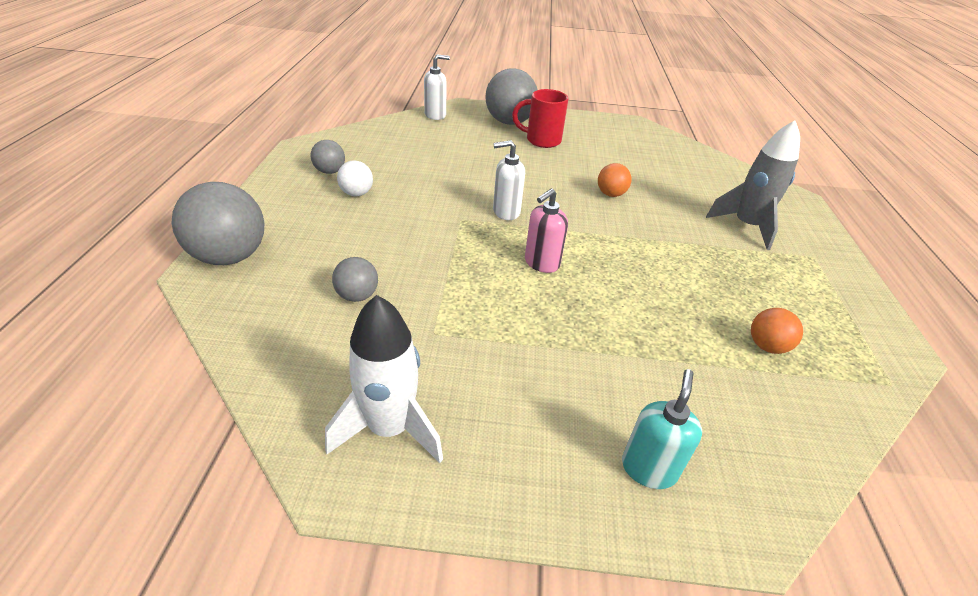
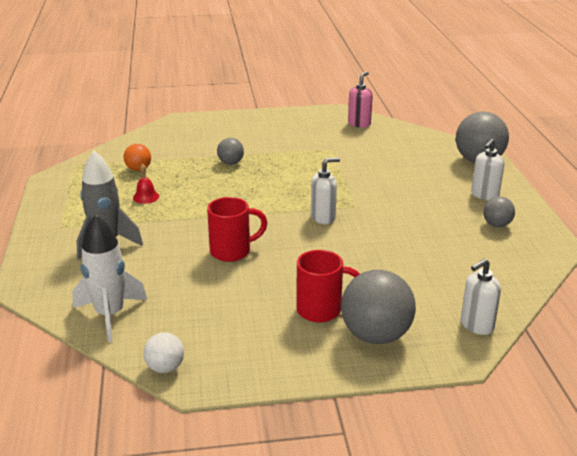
camera: 170 degrees right, 10 degrees down
white rocket [325,295,443,463] -> white rocket moved to [72,214,147,342]
grey ball [332,257,378,302] -> grey ball moved to [217,138,244,165]
white ball [337,161,373,196] -> white ball moved to [143,332,184,373]
pink soap dispenser [525,188,568,273] -> pink soap dispenser moved to [348,71,373,128]
orange ball [598,163,631,197] -> red mug [207,197,268,262]
turquoise soap dispenser [622,369,702,489] -> none
none -> red bell [133,164,159,204]
none -> white soap dispenser [471,139,504,200]

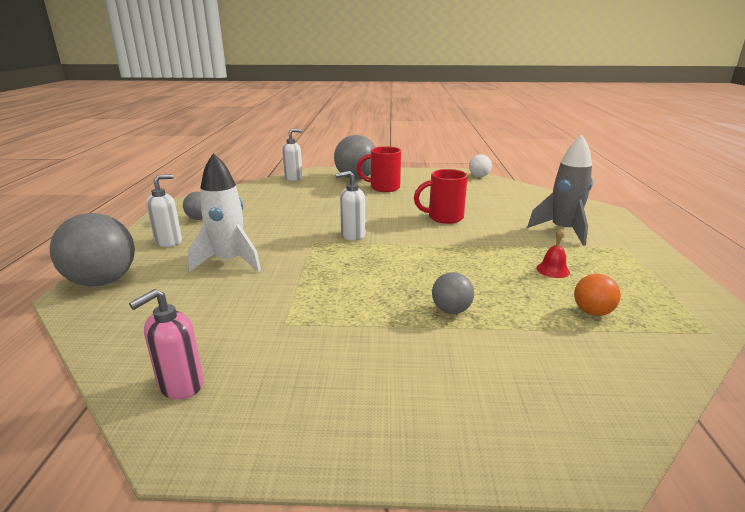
camera: 170 degrees left, 5 degrees down
white rocket [72,214,147,342] -> white rocket moved to [188,153,261,272]

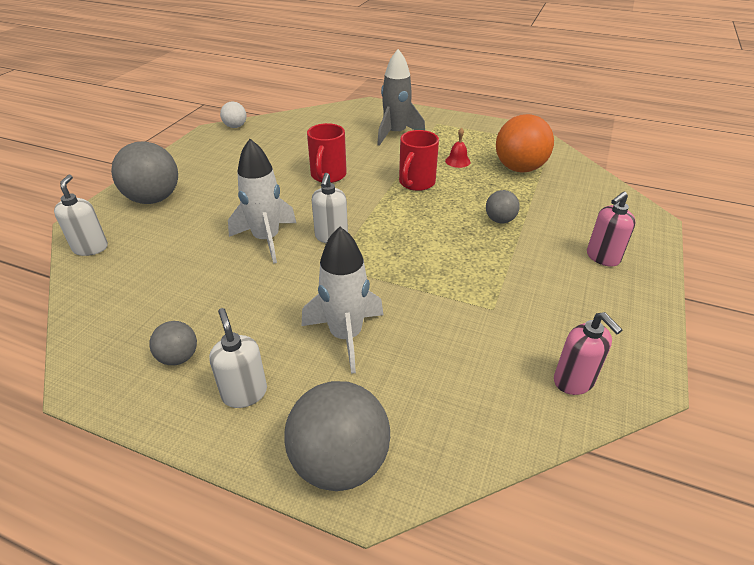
camera: 70 degrees left, 15 degrees up
red mug [356,146,401,192] -> red mug moved to [399,130,439,191]
orange ball [574,274,621,316] -> orange ball [496,114,554,173], size x1.92
none -> white rocket [228,139,296,264]
none -> pink soap dispenser [587,191,636,267]

